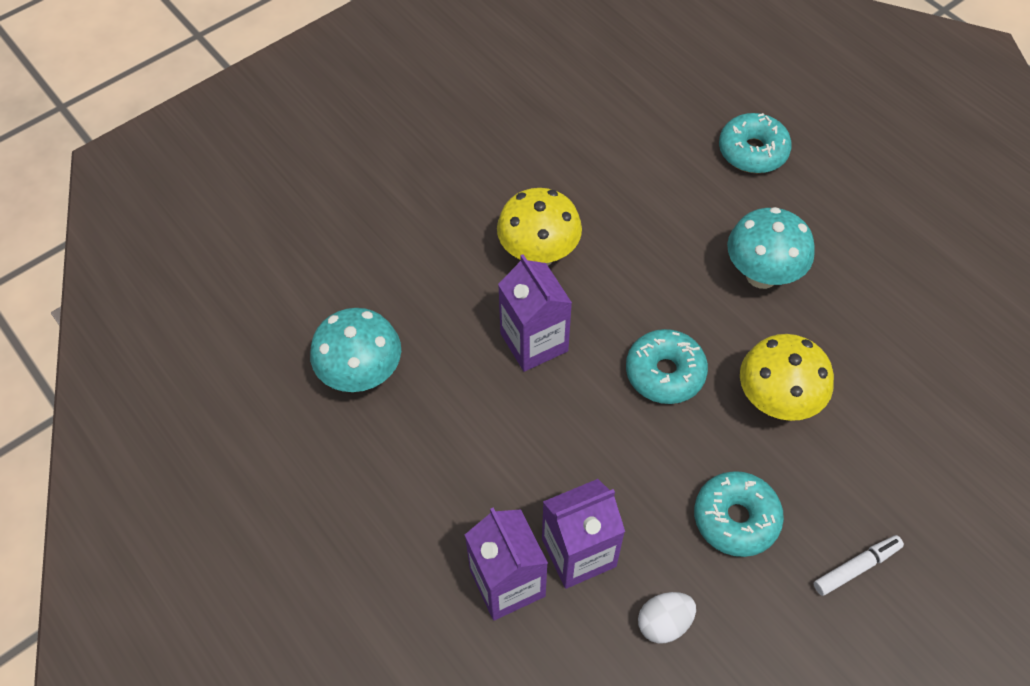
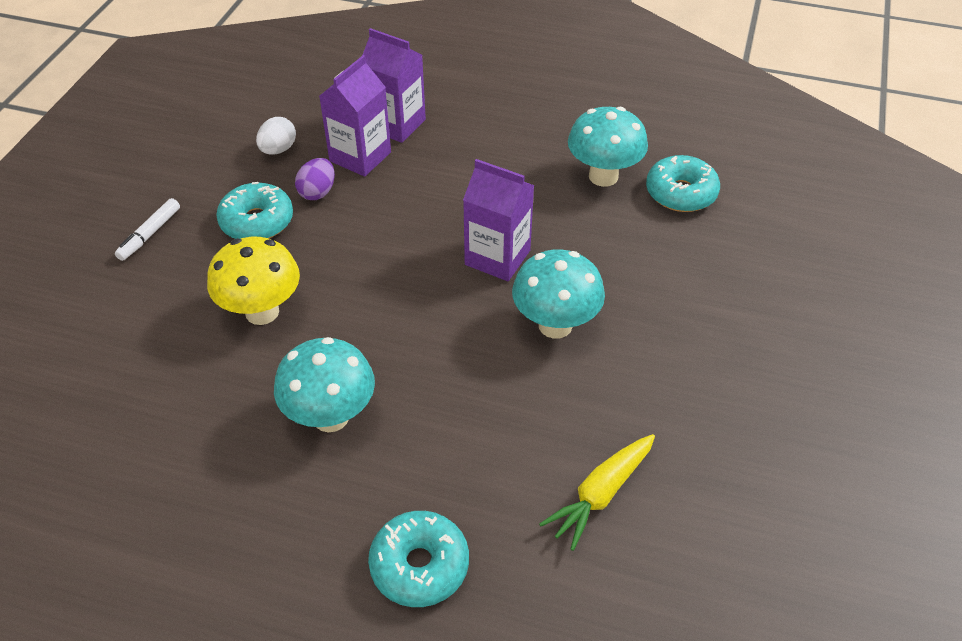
camera: 145 degrees right, 10 degrees down
yellow mushroom [497,188,582,266] -> turquoise mushroom [512,249,605,339]
turquoise donut [626,329,708,404] -> turquoise donut moved to [646,155,720,212]
none -> purple egg [295,158,335,200]
none -> yellow carrot [539,434,655,551]

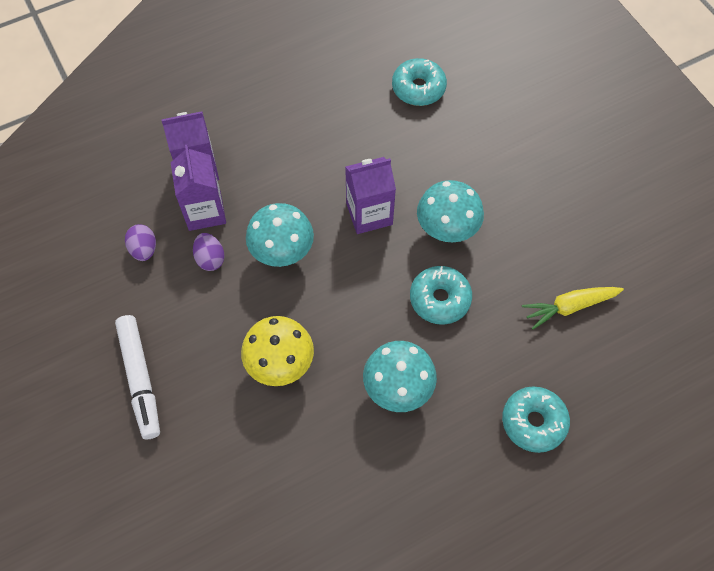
camera: 45 degrees left, 15 degrees up
white marker [115,198,180,261] -> white marker [115,315,160,439], size x1.75
turquoise donut [216,182,293,239] -> turquoise donut moved to [410,266,472,325]
white egg [256,117,296,155] -> purple egg [125,224,156,261]
yellow carrot [539,434,655,551] -> yellow carrot turned 75 degrees clockwise [522,287,624,330]
turquoise mushroom [568,107,648,187] -> turquoise mushroom moved to [246,203,314,267]

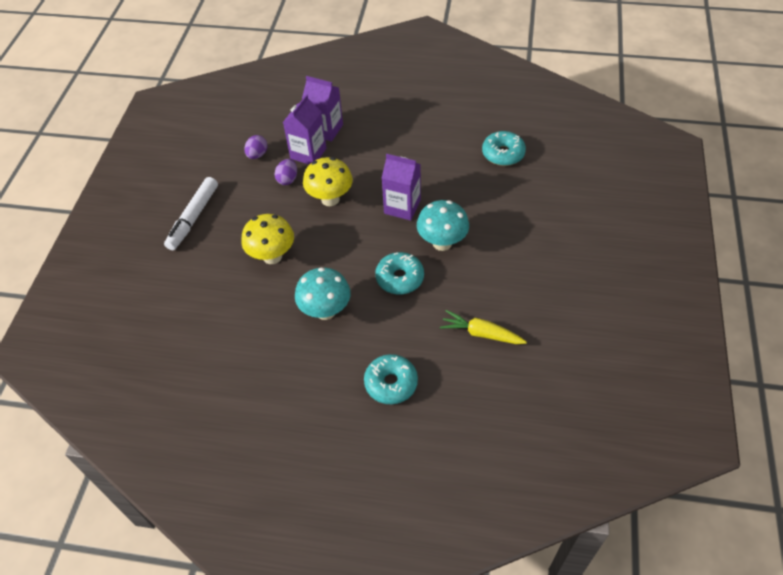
camera: 40 degrees right, 10 degrees down
turquoise mushroom [246,203,314,267] -> yellow mushroom [303,157,353,206]

